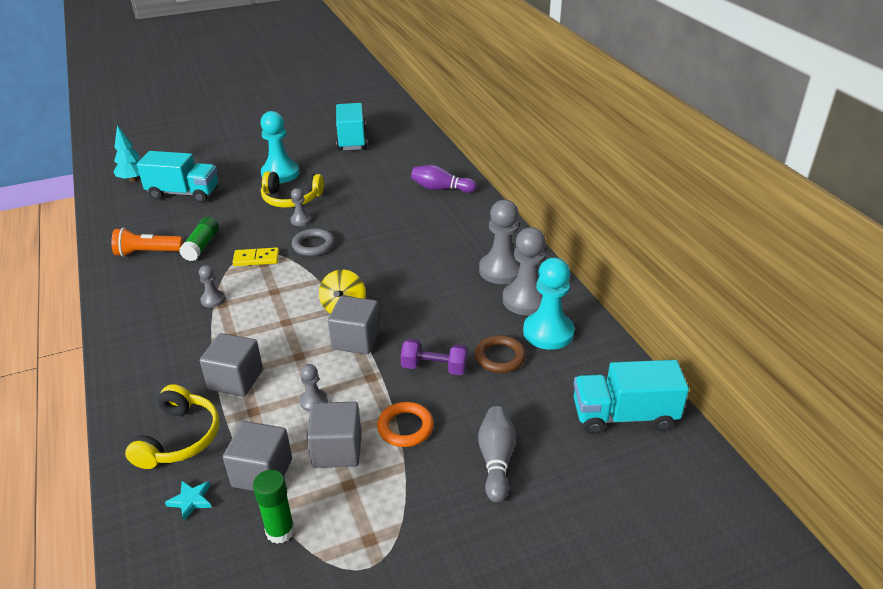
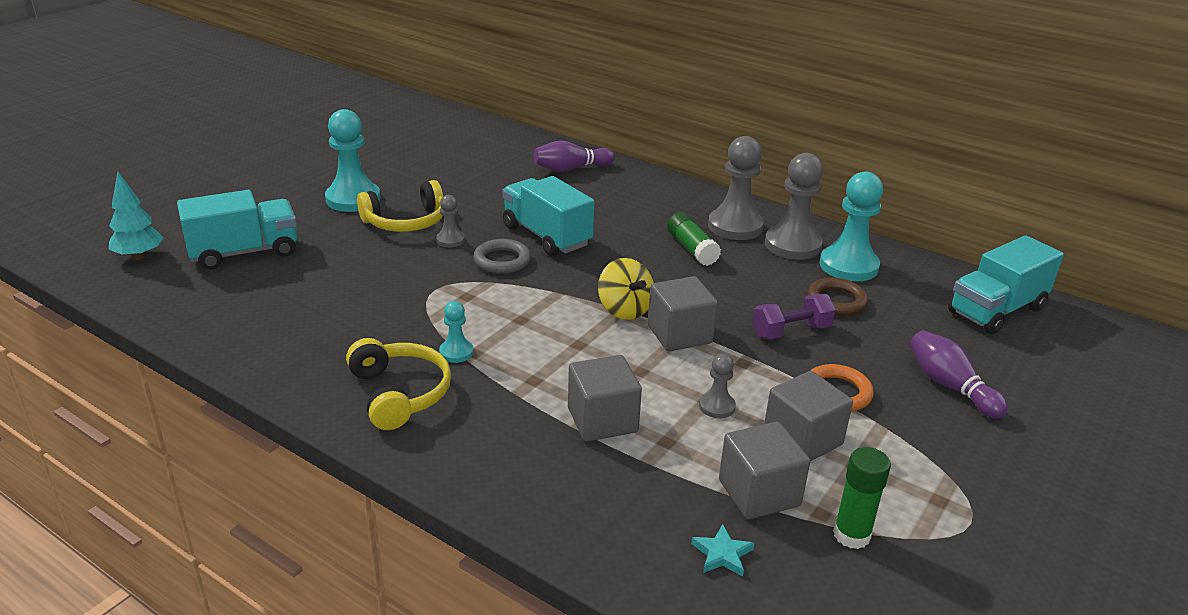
camera: 35 degrees left, 5 degrees down
orange flashlight [112,228,183,257] -> none
yellow headphones [125,384,219,469] -> yellow headphones moved to [346,338,451,430]
green glue stick [179,217,219,261] -> green glue stick moved to [667,212,721,266]
grey pawn [199,265,225,308] -> turquoise pawn [439,301,474,363]
yellow domino [232,247,279,266] -> none
turquoise truck [336,103,368,151] -> turquoise truck moved to [502,176,594,256]
grey bowling pin [478,406,516,503] -> purple bowling pin [910,330,1008,419]

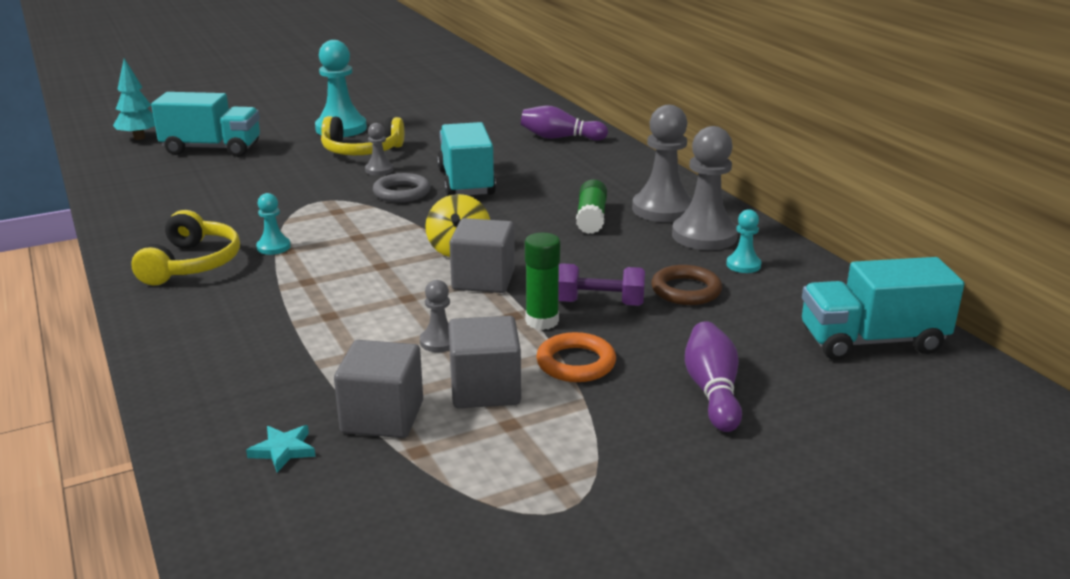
camera: 30 degrees right, 5 degrees down
grey cube [568,355,642,442] -> none
turquoise pawn [820,171,883,282] -> turquoise pawn [726,209,761,273], size x0.50
green glue stick [833,447,891,549] -> green glue stick moved to [525,232,560,330]

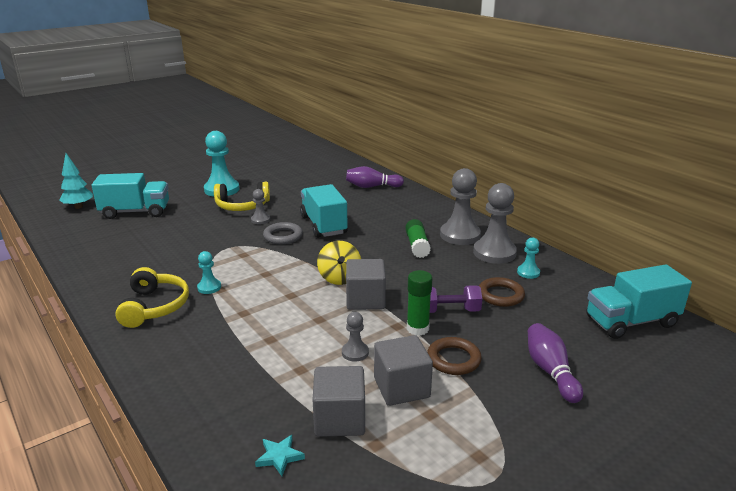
camera: 10 degrees left, 0 degrees up
orange ring [536,332,616,382] -> brown ring [427,337,482,375]

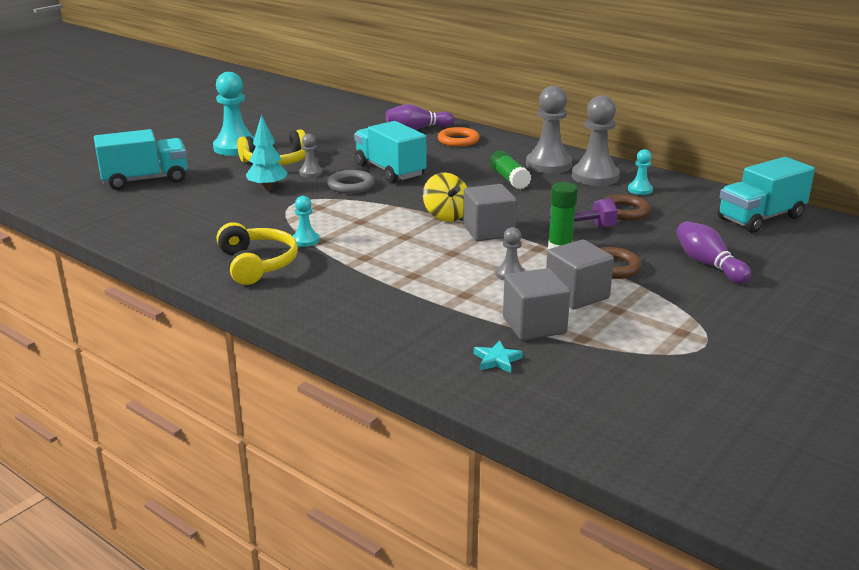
camera: 15 degrees left, 0 degrees up
turquoise tree [59,153,93,209] -> turquoise tree moved to [246,115,288,190]
none -> orange ring [438,127,479,147]

